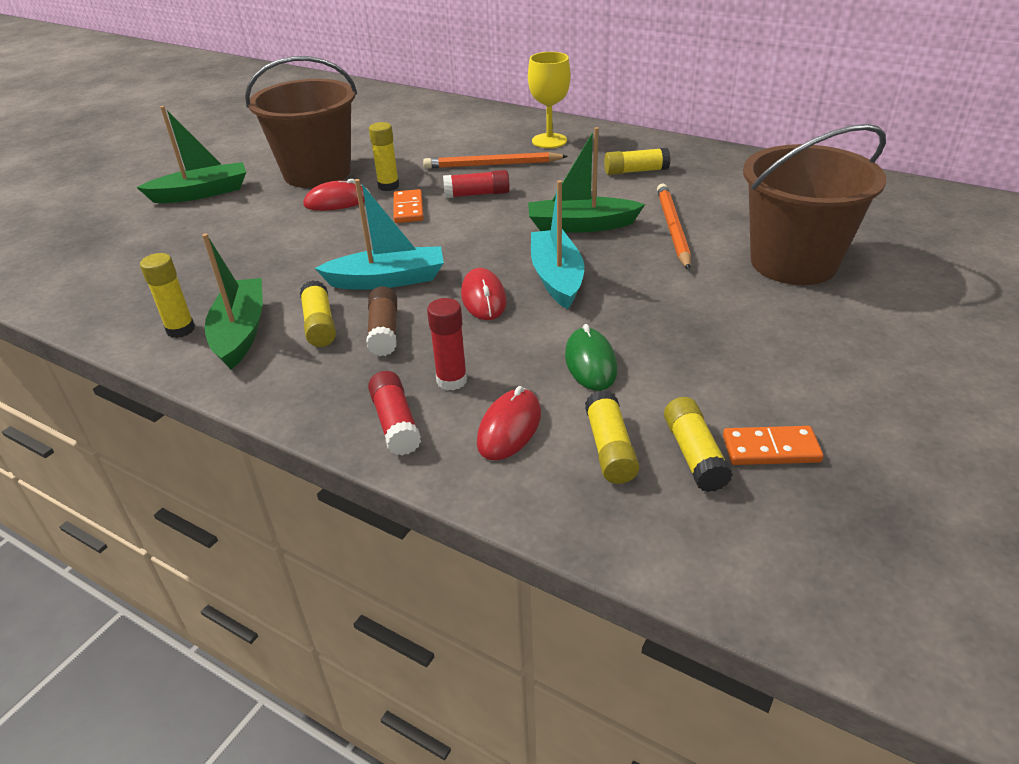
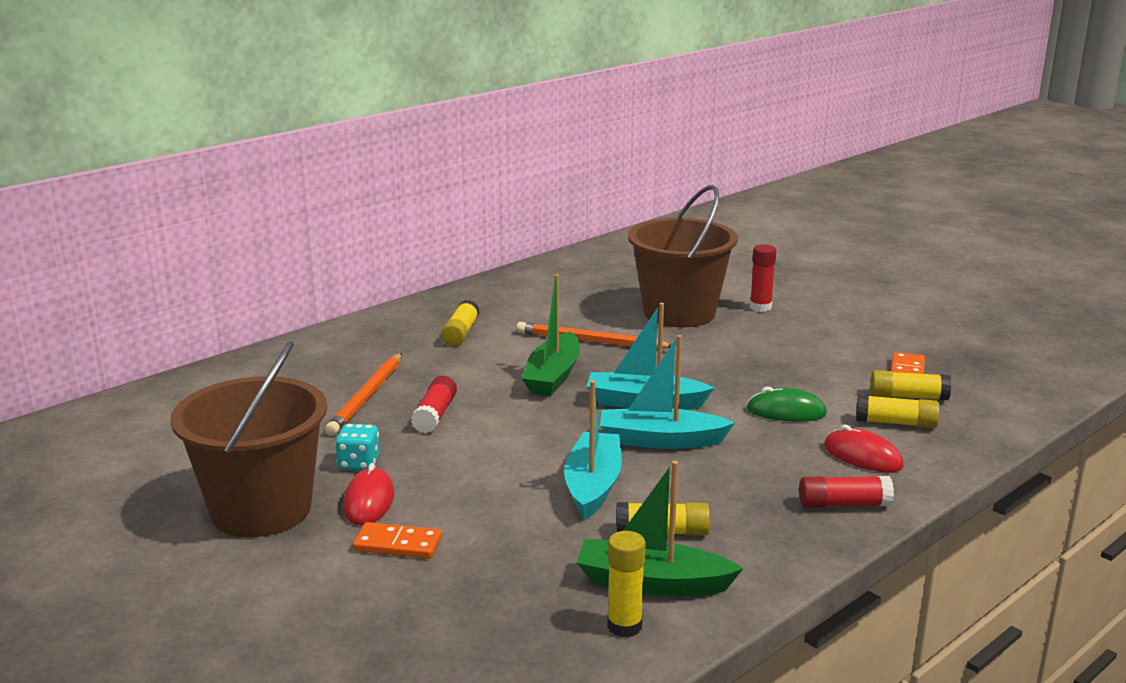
camera: 75 degrees left, 15 degrees down
green boat [136,106,246,203] -> none
brown glue stick [366,286,397,356] -> none
yellow glue stick [369,122,399,191] -> turquoise dice [335,424,380,471]
orange domino [393,189,424,223] -> orange domino moved to [353,522,442,559]
red glue stick [427,298,467,391] -> red glue stick moved to [750,244,776,312]
red mouse [461,268,507,320] -> turquoise boat [600,335,735,449]
yellow goblet [528,52,571,148] -> none

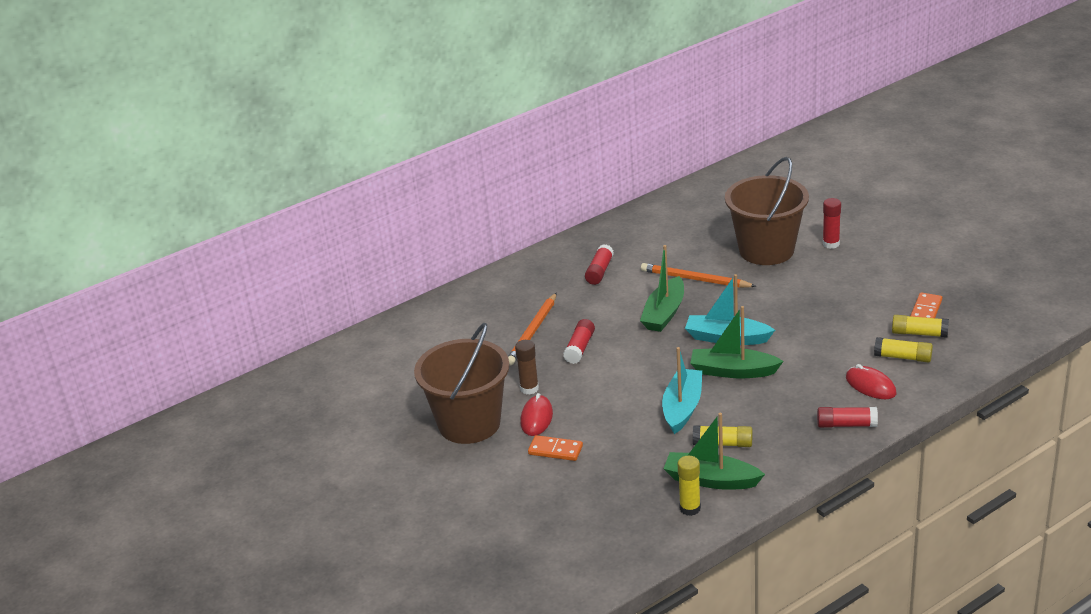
camera: 10 degrees right, 10 degrees up
turquoise dice [335,424,380,471] -> brown glue stick [515,340,539,395]
yellow glue stick [441,300,480,346] -> red glue stick [585,244,614,285]
turquoise boat [600,335,735,449] -> green boat [690,306,784,378]
green mouse [746,386,827,422] -> none

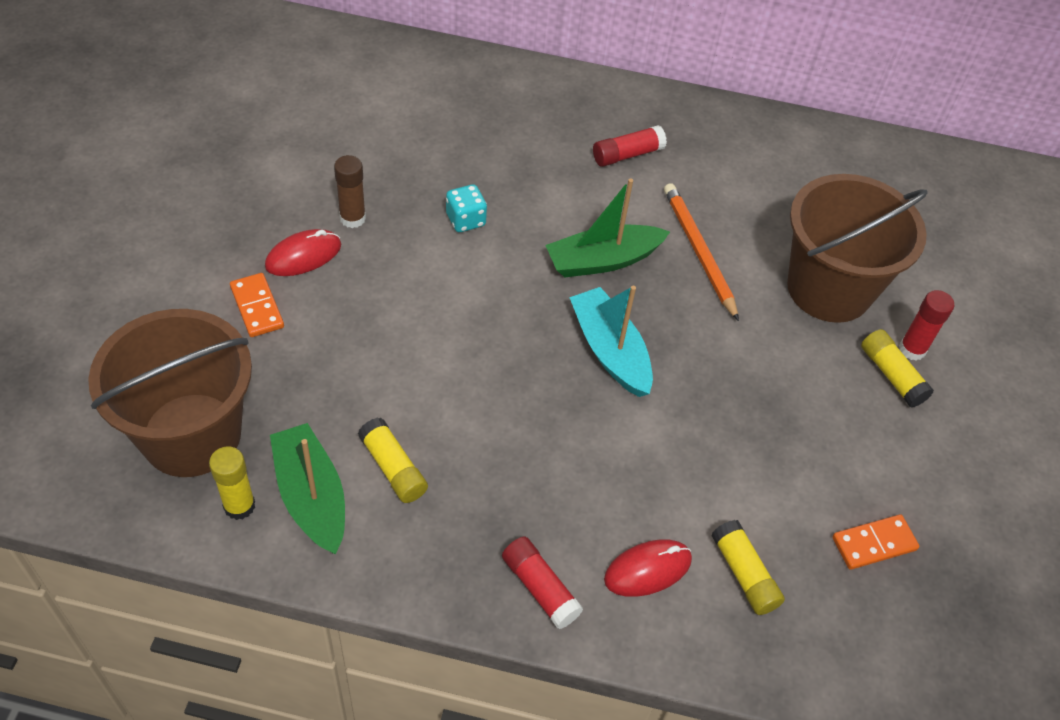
camera: 40 degrees right, 20 degrees up
brown bucket [414,323,509,444] -> brown bucket moved to [88,309,252,477]
orange pencil [508,293,557,365] -> none
red glue stick [563,319,595,364] -> turquoise dice [446,184,487,232]
turquoise boat [662,347,702,434] -> none
green boat [690,306,784,378] -> none
red mouse [846,364,896,399] -> red mouse turned 60 degrees clockwise [604,539,692,597]
yellow glue stick [892,315,949,338] -> yellow glue stick moved to [861,329,934,408]

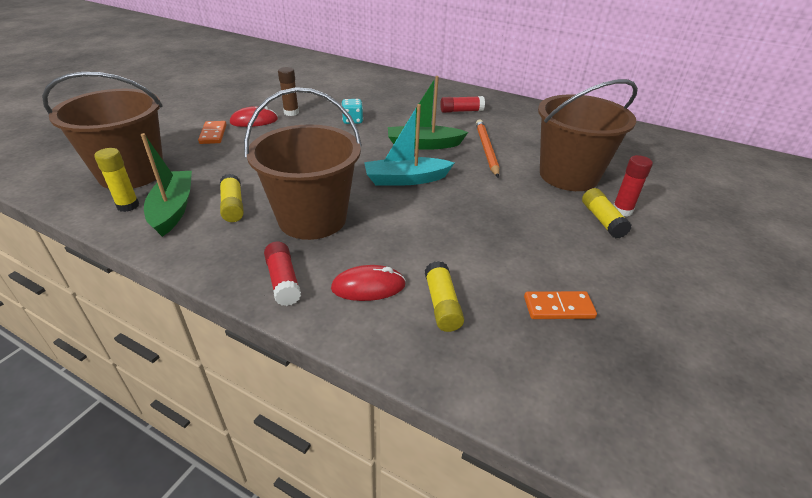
camera: 20 degrees right, 15 degrees down
turquoise boat [569,286,653,397] -> turquoise boat turned 90 degrees counterclockwise [364,104,454,186]
none -> brown bucket [244,87,362,240]

